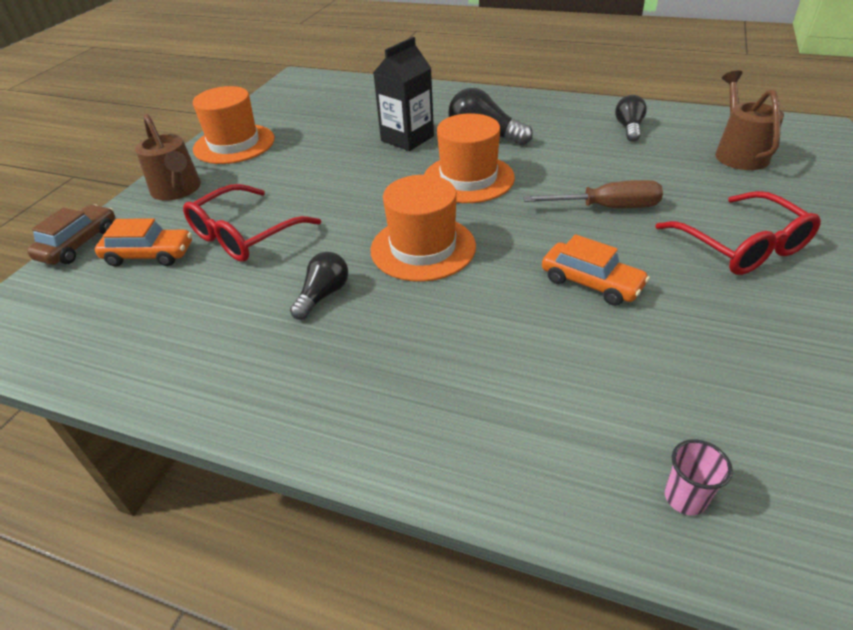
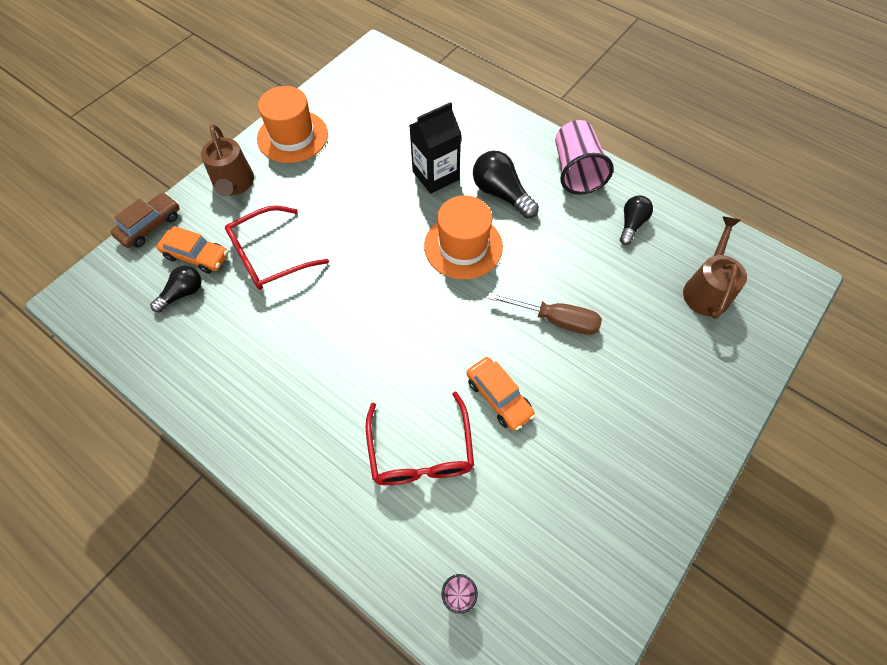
camera: 15 degrees right, 20 degrees up
black light bulb [290,252,348,320] -> black light bulb moved to [150,266,202,312]
orange hat [371,175,476,282] -> none
red glasses [655,191,821,275] -> red glasses moved to [366,392,474,485]
none -> pink cup [555,120,613,195]

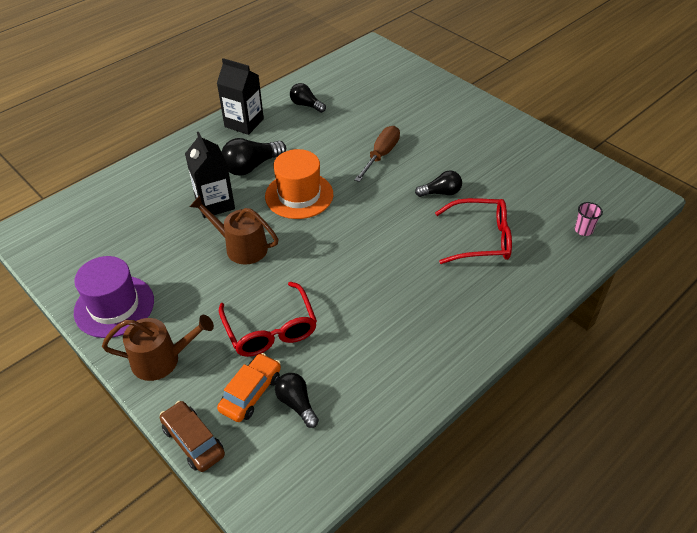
camera: 80 degrees left, 15 degrees down
orange hat [257,86,328,163] -> purple hat [74,256,154,338]
orange car [467,357,535,431] -> black light bulb [415,171,462,197]
pink cup [555,120,613,195] -> black carton [217,58,264,135]
brown watering can [683,216,747,319] -> brown watering can moved to [190,196,278,265]

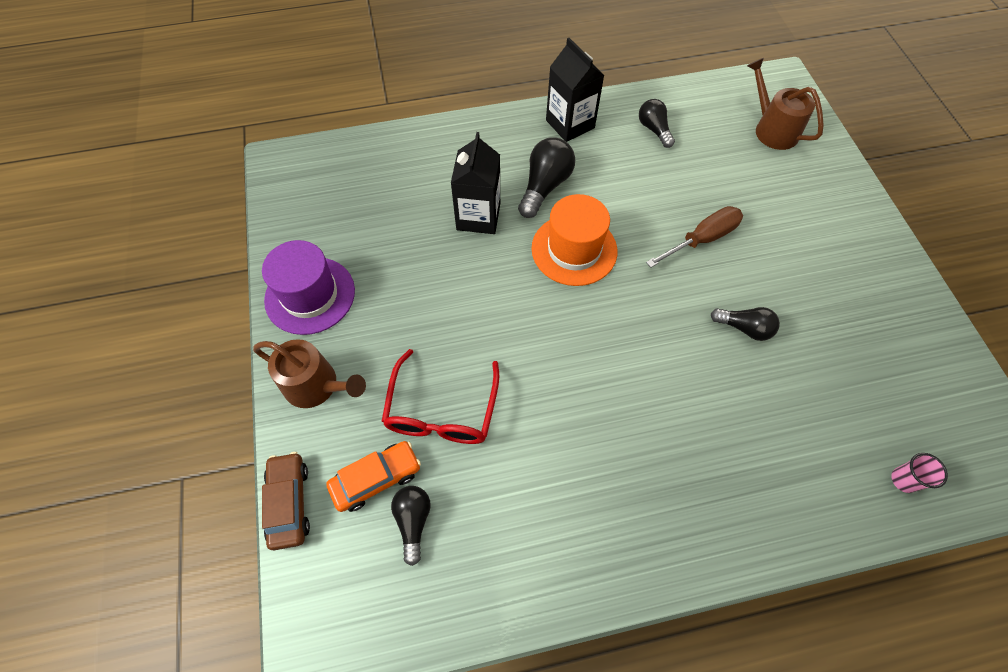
camera: 30 degrees right, 15 degrees up
brown watering can [190,196,278,265] -> brown watering can moved to [747,58,824,150]
black light bulb [221,138,286,176] -> black light bulb turned 120 degrees clockwise [518,137,575,218]
red glasses [435,198,512,264] -> none

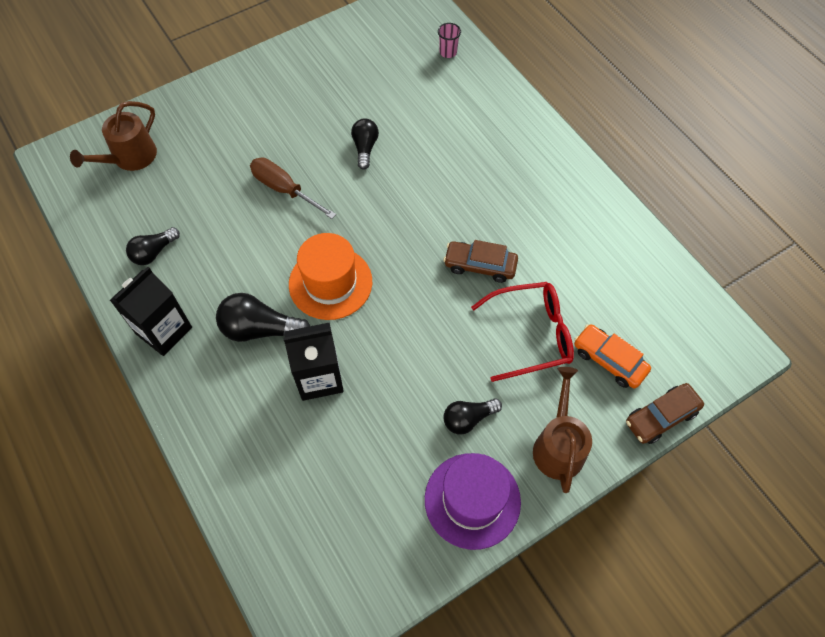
camera: 110 degrees left, 0 degrees up
black light bulb [391,486,431,566] -> black light bulb moved to [443,398,502,435]
none -> brown car [443,240,518,283]

